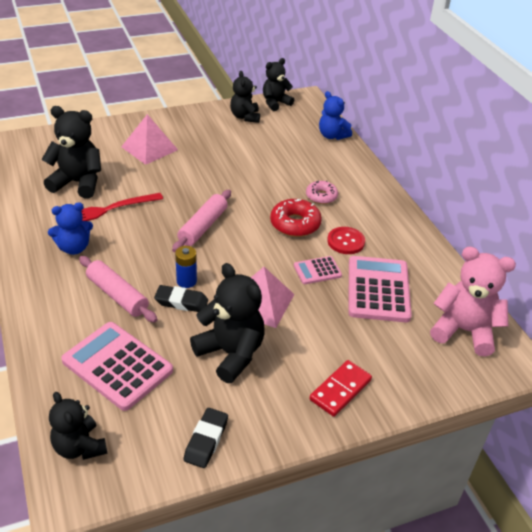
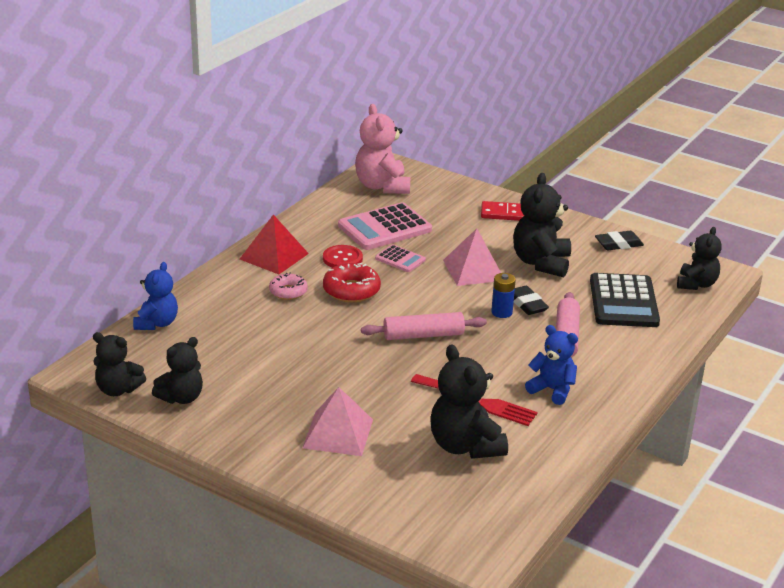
camera: 125 degrees left, 10 degrees down
pink calculator [61,322,173,411] -> black calculator [590,273,660,327]
none -> red pyramid [240,214,309,274]

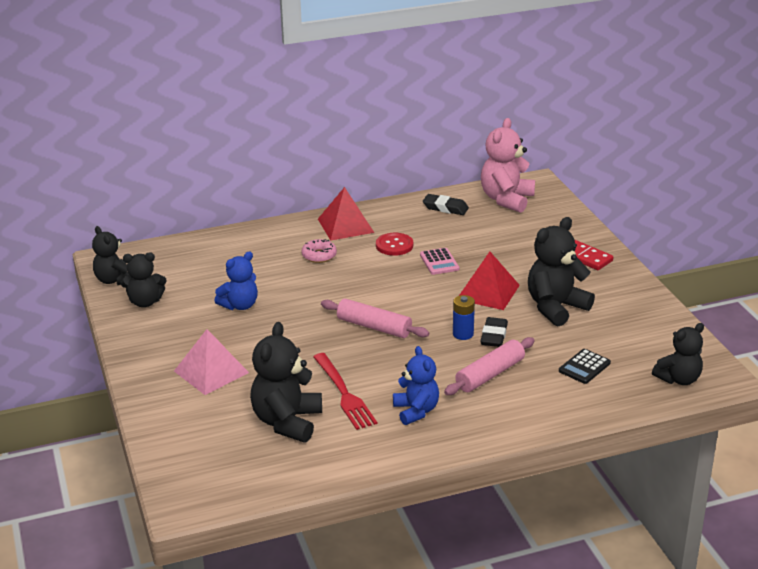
camera: 40 degrees right, 0 degrees up
blue teddy bear [133,262,178,330] -> blue teddy bear moved to [214,252,258,310]
red donut [323,263,381,302] -> none
pink calculator [338,202,432,250] -> none
pink pyramid [443,228,501,286] -> red pyramid [459,252,520,310]
black calculator [590,273,660,327] -> black calculator [559,349,611,384], size x0.52
black eraser [595,231,644,250] -> black eraser moved to [423,194,469,215]

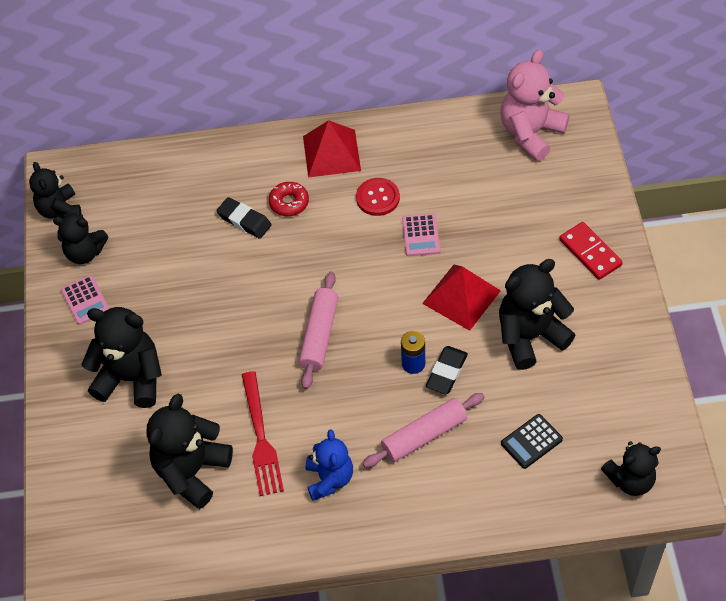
camera: 15 degrees right, 25 degrees up
pink pyramid [174,329,249,395] -> black teddy bear [81,307,162,408]
blue teddy bear [214,252,258,310] -> none
pink donut [301,239,337,263] -> red donut [269,182,309,216]
pink rolling pin [321,298,429,338] -> pink rolling pin turned 60 degrees clockwise [299,272,338,389]
black eraser [423,194,469,215] -> black eraser moved to [216,197,272,239]
none -> pink calculator [61,275,109,325]

